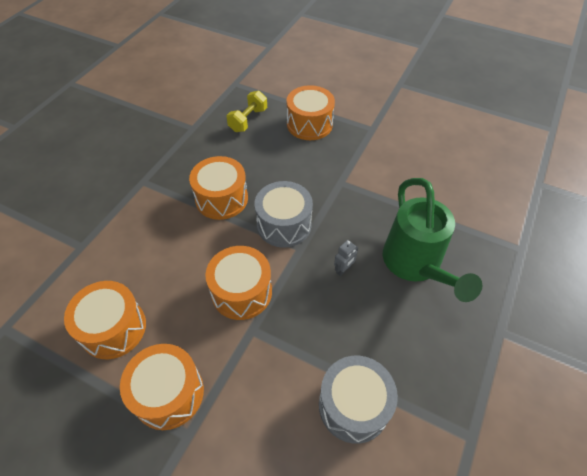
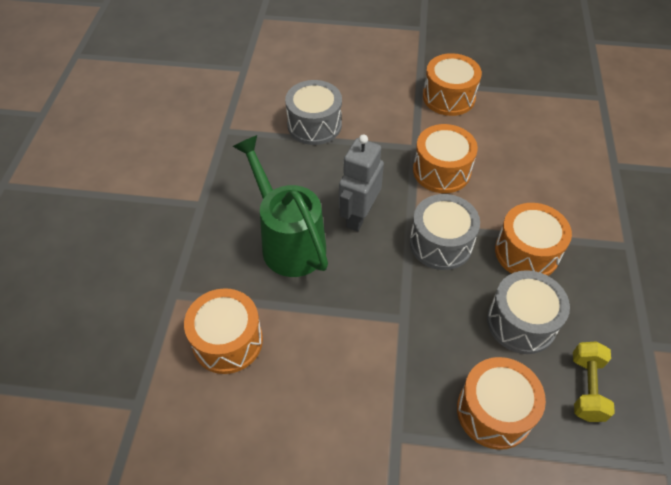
camera: 160 degrees right, 0 degrees up
orange drum [64,281,146,359] -> orange drum moved to [184,288,263,374]
grey robot [334,240,358,276] -> grey robot [339,135,384,231], size x2.18
none -> grey drum [487,270,570,354]

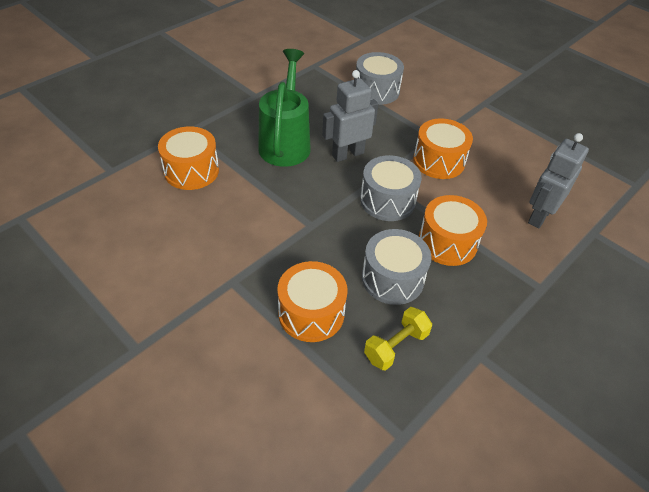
camera: 35 degrees right, 5 degrees down
orange drum [423,53,482,116] -> none
none -> grey robot [528,133,589,229]

